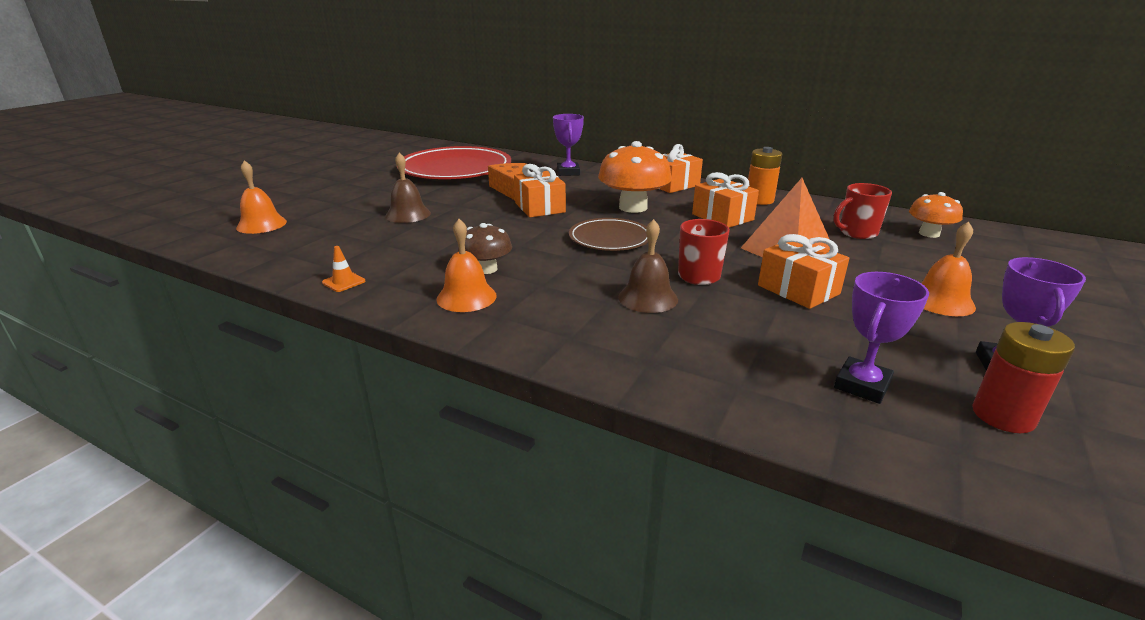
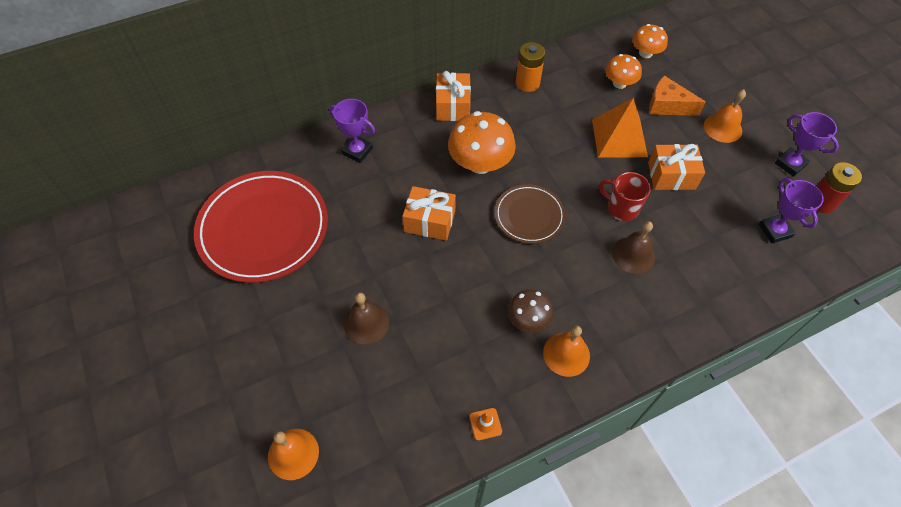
camera: 55 degrees left, 30 degrees up
orange cheese [488,163,527,200] -> orange cheese moved to [649,75,706,116]
orange gift [692,172,759,228] -> none
red mug [834,183,892,239] -> orange mushroom [605,54,642,89]

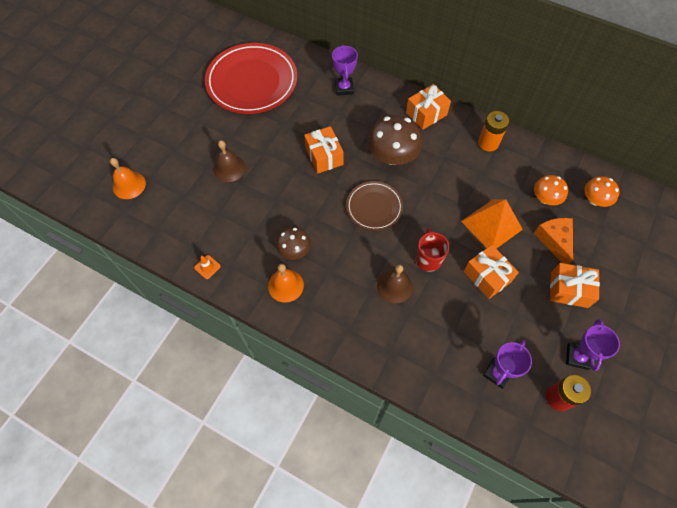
camera: 55 degrees right, 5 degrees up
orange mushroom [448,111,516,174] -> brown mushroom [368,115,422,165]
orange bell [704,89,746,143] -> orange gift [550,263,600,308]

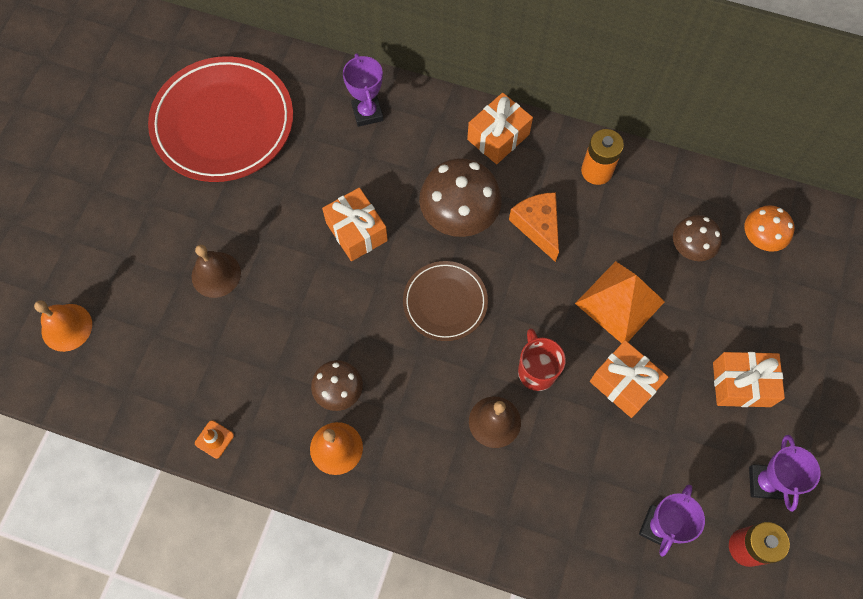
camera: 10 degrees left, 5 degrees up
orange mushroom [534,175,568,205] -> brown mushroom [673,215,722,261]
orange cheese [534,218,573,264] -> orange cheese moved to [509,192,559,262]

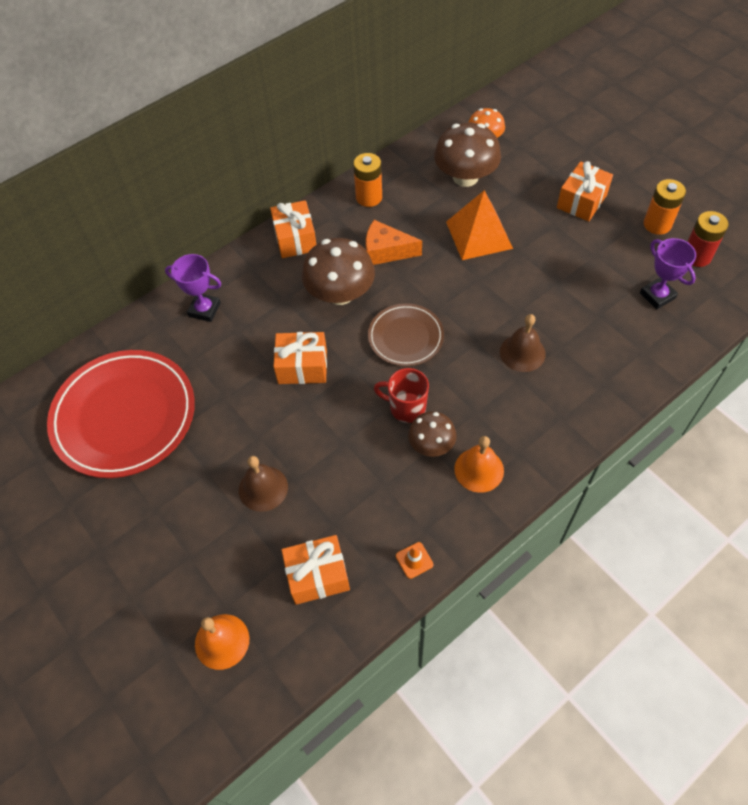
camera: 55 degrees left, 10 degrees down
red mug [518,328,566,391] -> red mug moved to [374,368,429,423]
orange gift [590,340,668,418] -> orange gift moved to [282,535,350,605]
brown mushroom [673,215,722,261] -> brown mushroom [434,123,501,187], size x1.70
purple trophy [749,435,821,512] -> orange battery [644,179,686,235]

